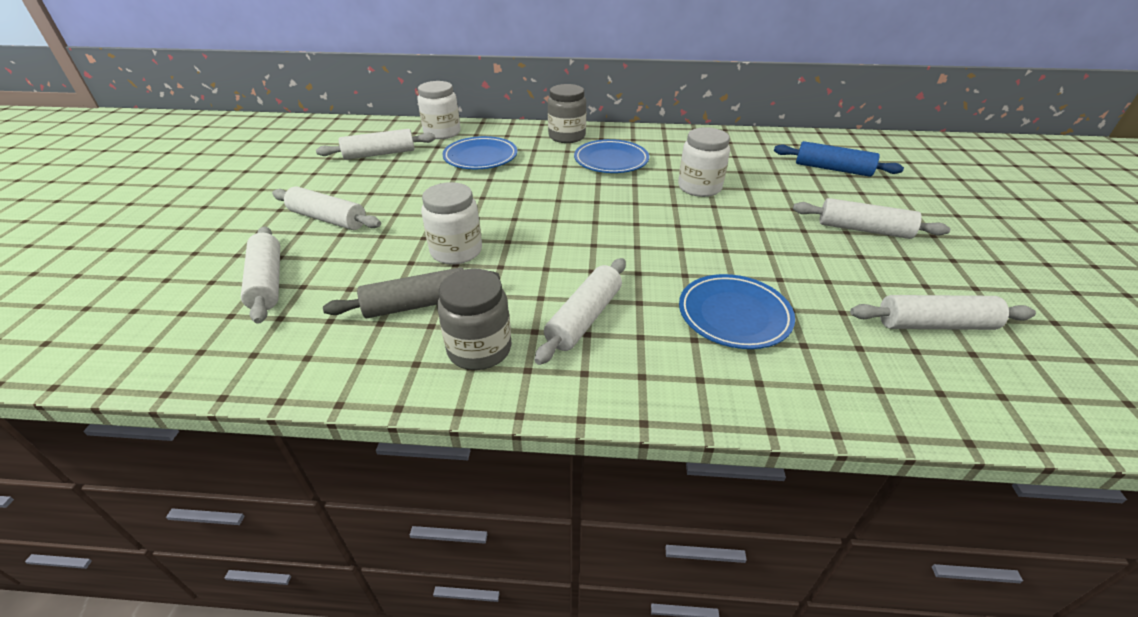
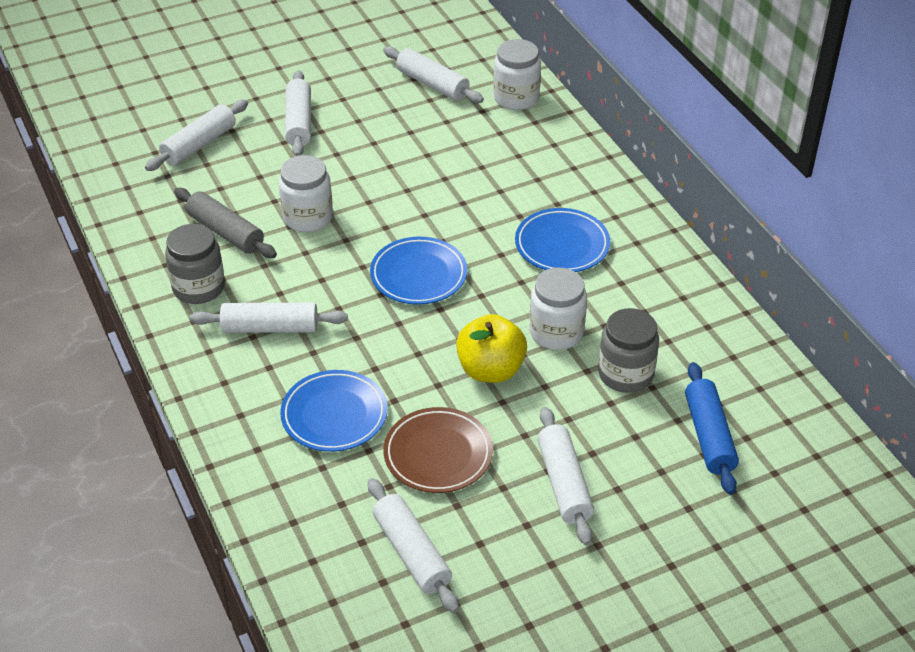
camera: 60 degrees right, 5 degrees up
blue plate [442,136,517,169] -> blue plate moved to [370,237,467,305]
grey jar [548,84,586,143] -> grey jar moved to [598,308,659,393]
none -> brown plate [383,407,493,493]
none -> yellow apple [456,314,527,383]

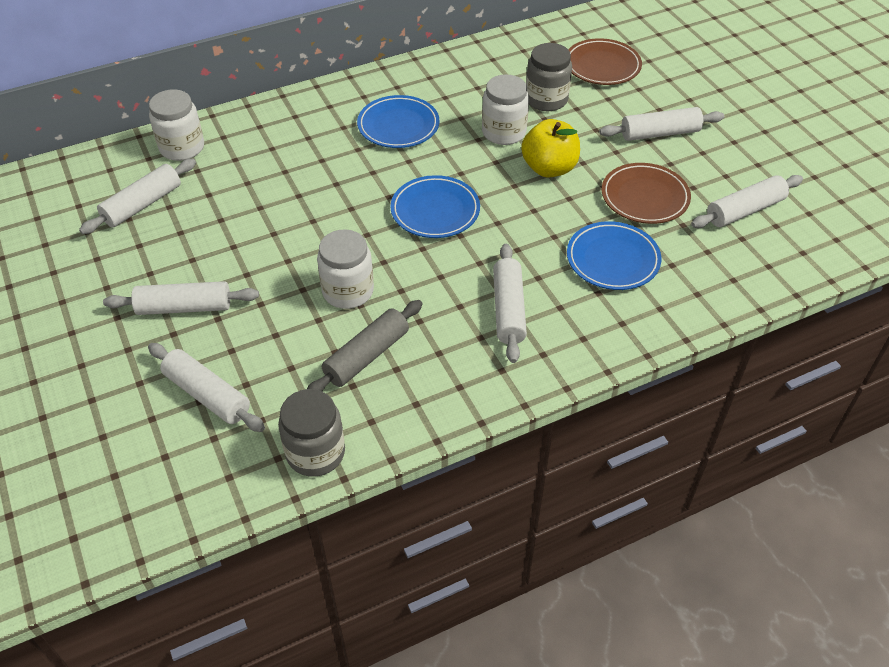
camera: 90 degrees left, 5 degrees up
grey jar [165,224,225,304] -> grey jar moved to [278,389,345,477]
blue rolling pin [685,362,739,495] -> brown plate [568,38,642,85]

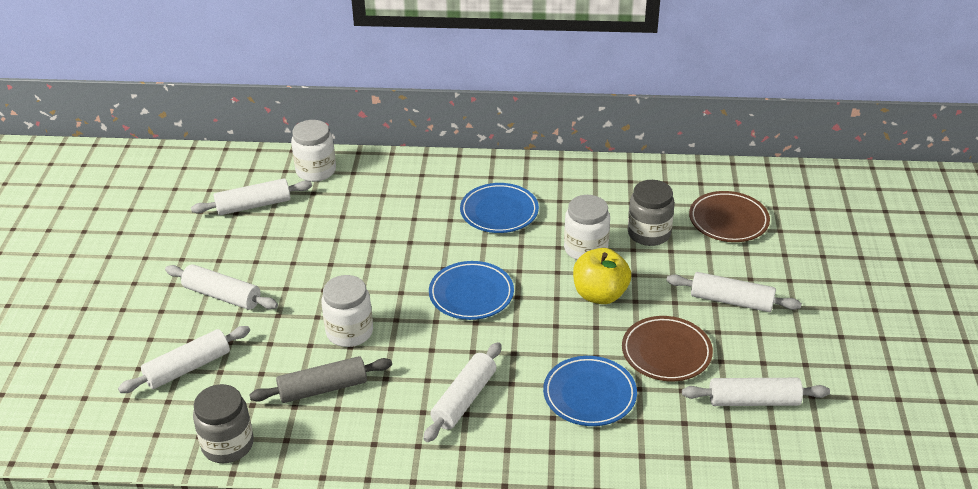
camera: 30 degrees right, 10 degrees down
white rolling pin [148,343,265,432] -> white rolling pin turned 75 degrees clockwise [118,326,250,393]

